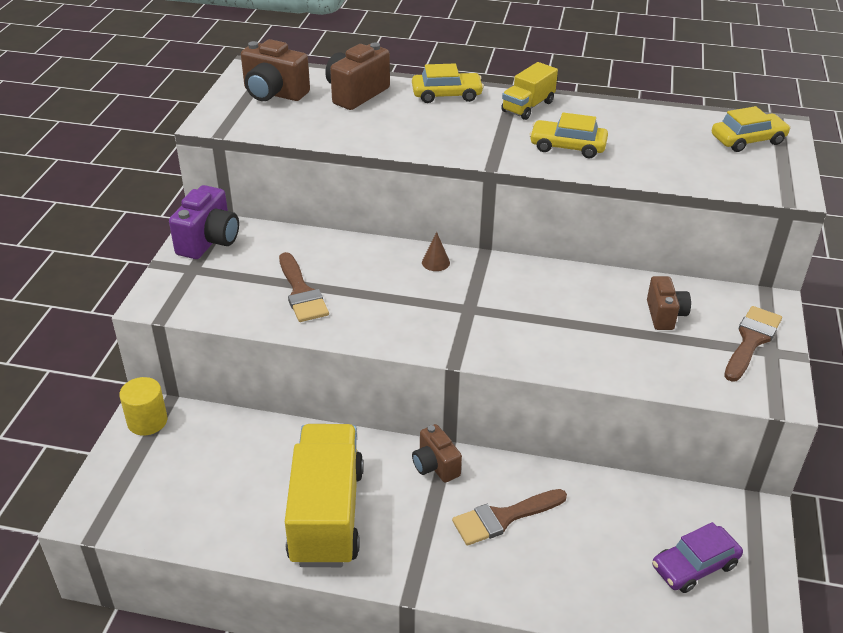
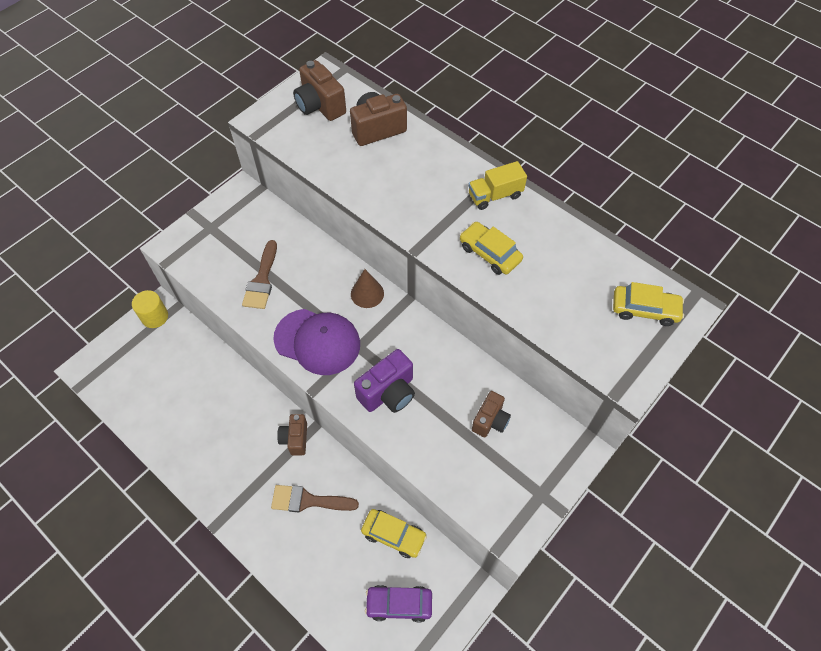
camera: 30 degrees right, 20 degrees up
purple camera [169,185,239,259] -> purple camera moved to [354,349,415,413]
yellow truck [285,424,364,567] -> none
yellow car [412,64,484,103] -> yellow car moved to [361,509,427,558]
brown cone [422,232,450,271] -> brown cone [351,269,384,308], size x1.51
brown brush [724,306,782,382] -> none
none -> purple cap [273,309,360,375]

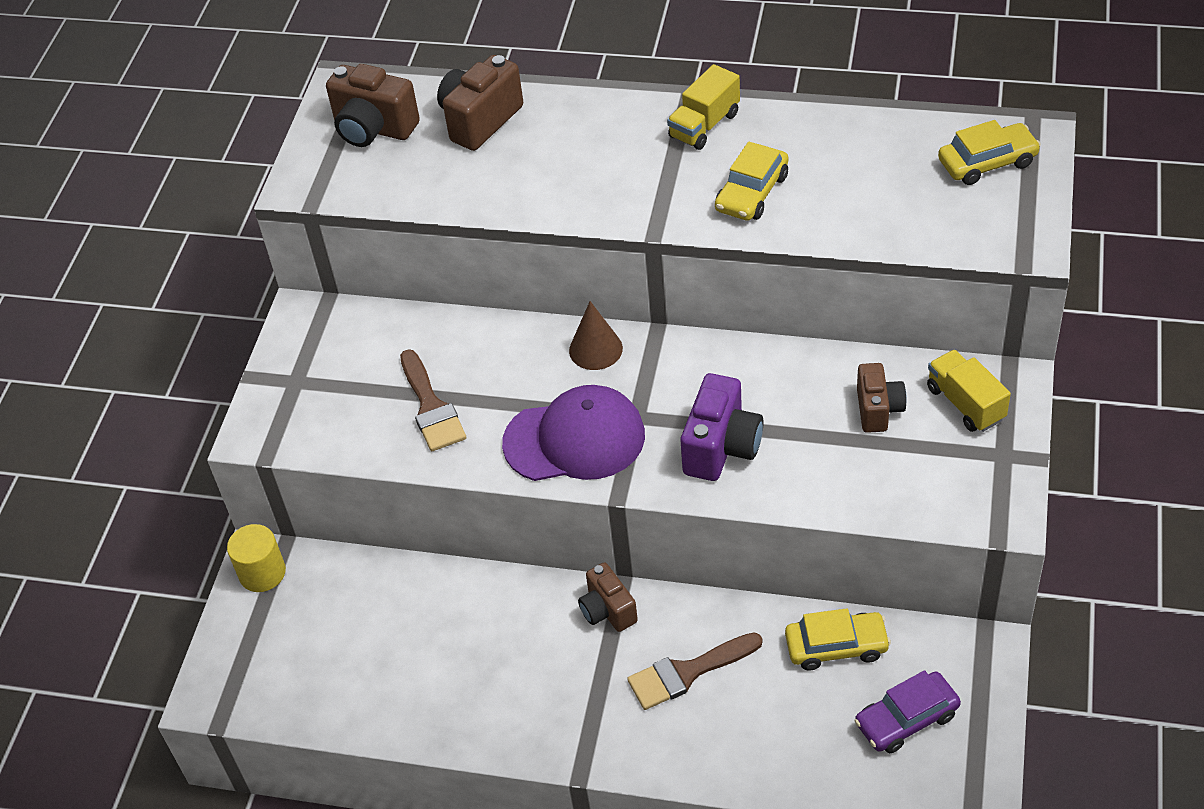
camera: 25 degrees left, 10 degrees down
yellow car [460,222,523,275] -> yellow car turned 75 degrees counterclockwise [715,142,788,221]
none -> yellow truck [927,350,1011,432]

